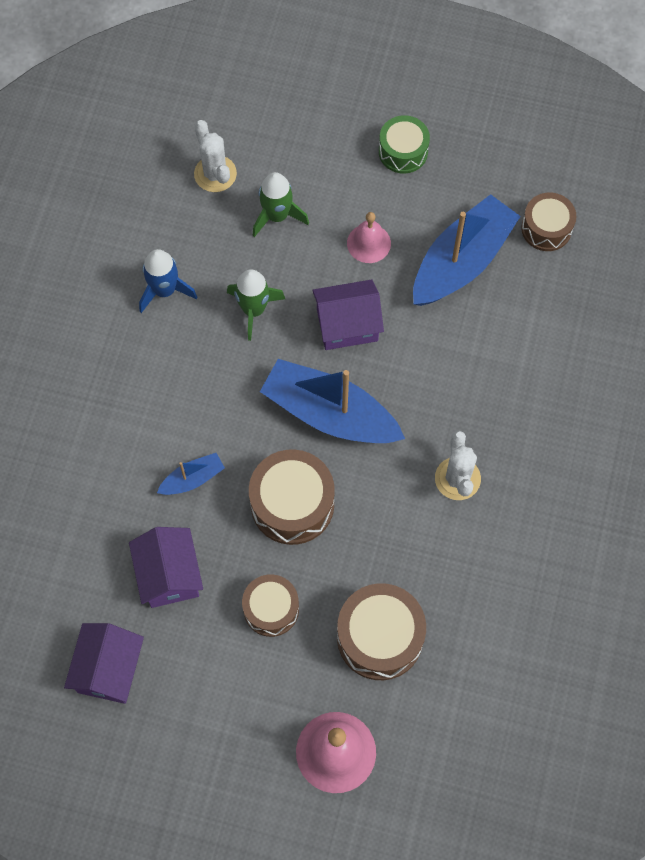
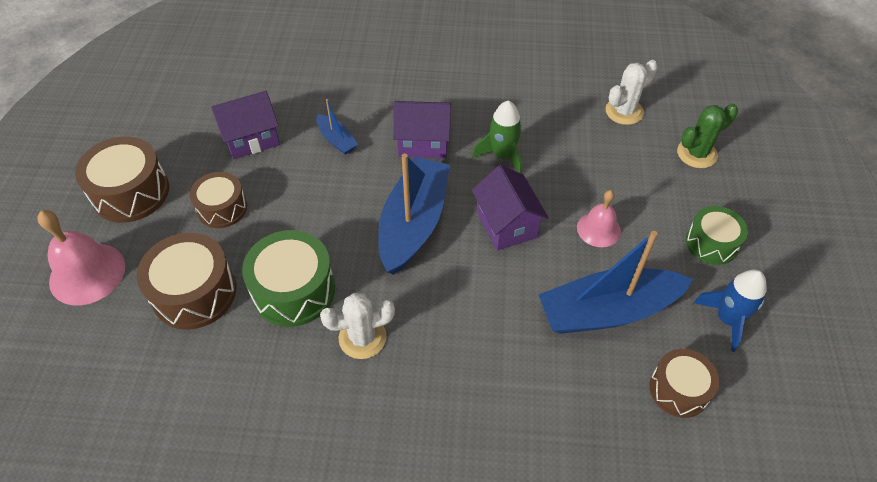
camera: 80 degrees right, 15 degrees down
purple house [64,623,144,704] -> purple house moved to [393,101,451,158]
blue rocket [139,249,197,313] -> blue rocket moved to [694,270,767,352]
brown drum [249,449,335,545] -> brown drum moved to [75,137,169,223]
green rocket [252,172,309,237] -> none
blue boat [413,194,521,306] -> blue boat turned 135 degrees clockwise [538,231,693,334]
none -> green drum [242,230,335,327]
none -> green cactus [677,104,738,168]

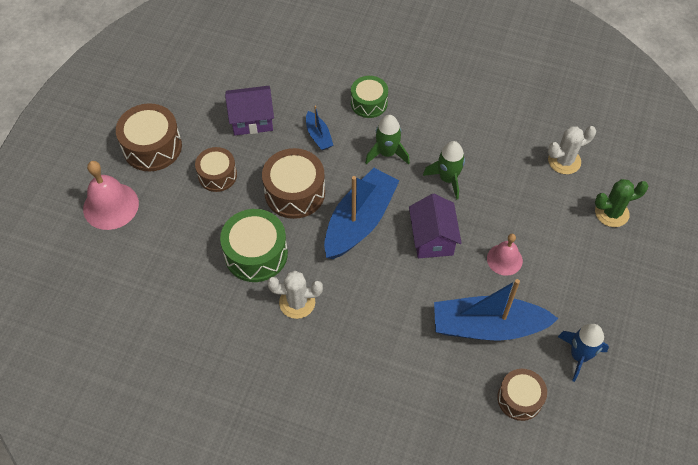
camera: 15 degrees right, 5 degrees up
brown drum [137,233,236,330] -> brown drum moved to [262,148,325,219]
purple house [393,101,451,158] -> green rocket [365,115,410,164]
green drum [686,206,748,265] -> green drum moved to [351,76,388,118]

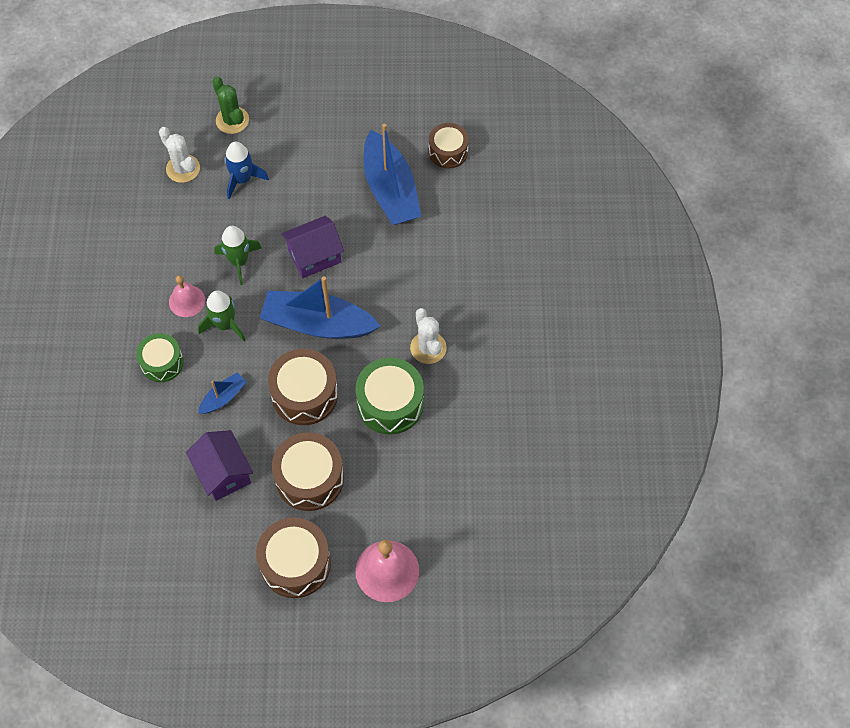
camera: 110 degrees left, 5 degrees up
brown drum [195,147,237,192] -> brown drum [272,432,344,511], size x1.54
pink bell [487,234,523,276] -> pink bell moved to [169,275,205,317]
blue rocket [558,324,609,382] -> blue rocket moved to [224,142,269,199]

